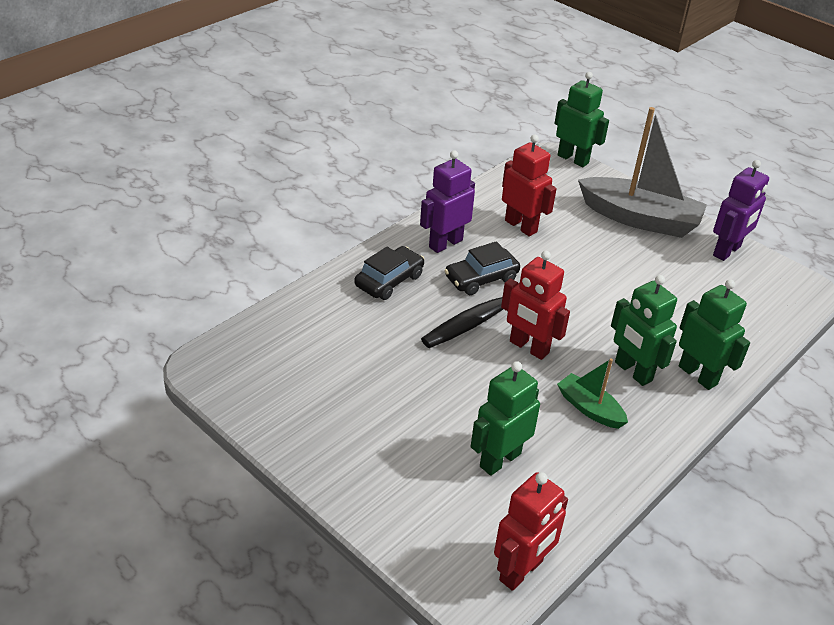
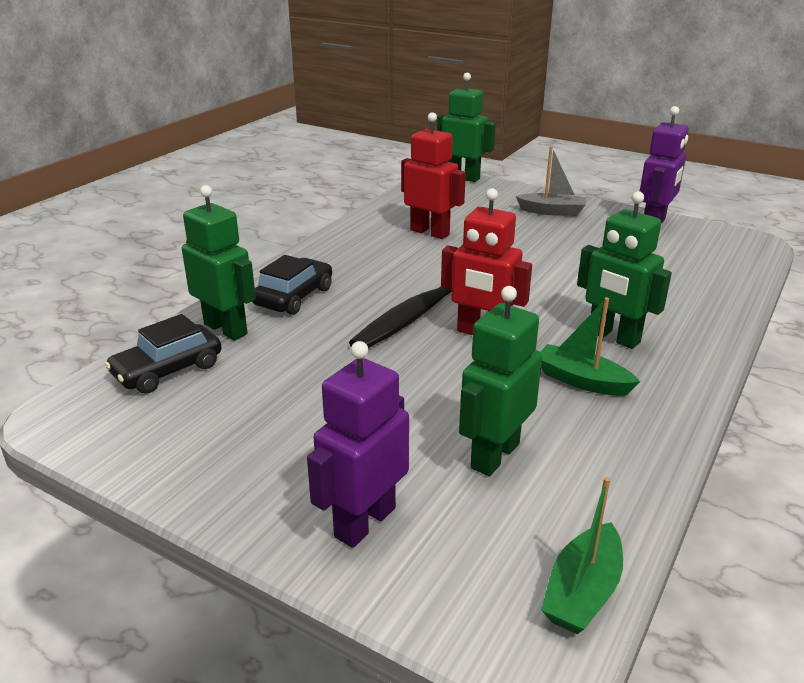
camera: 10 degrees left, 10 degrees down
purple robot [420,150,475,253] -> purple robot moved to [307,341,409,548]
black car [444,241,520,295] -> black car moved to [105,314,222,394]
red robot [494,472,568,591] -> green boat [541,477,623,634]
grey boat [578,107,707,238] -> grey boat [516,146,586,216], size x0.50
green robot [679,279,750,390] -> green robot moved to [182,185,256,341]

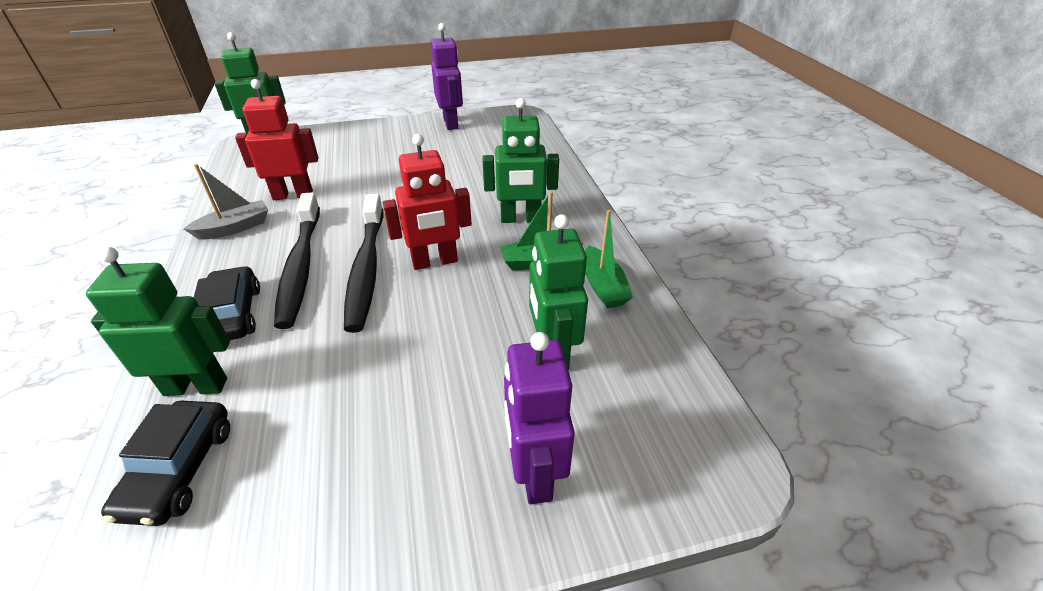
camera: 45 degrees left, 10 degrees up
grey boat [516,146,586,216] -> grey boat moved to [184,164,268,240]
green boat [541,477,623,634] -> green boat moved to [585,210,633,308]
none -> black toothbrush [274,192,320,329]

